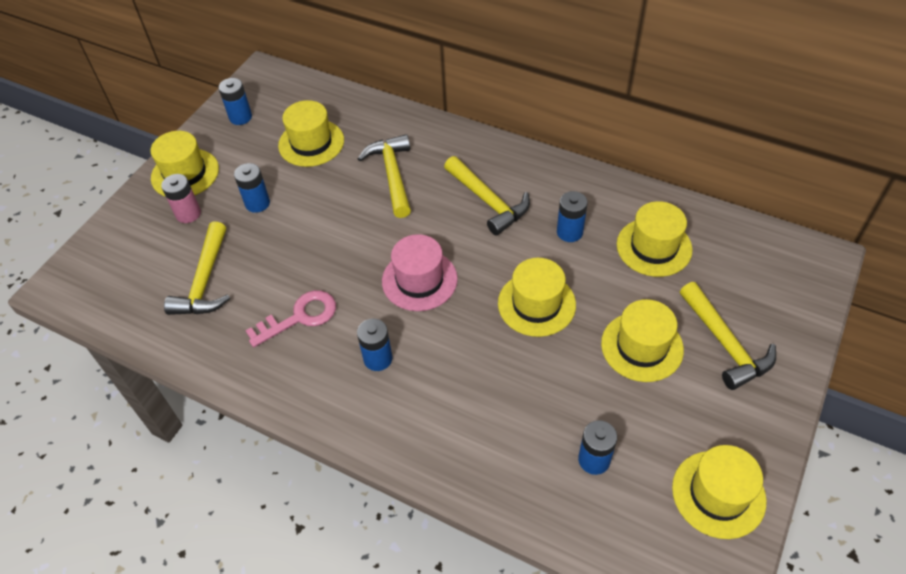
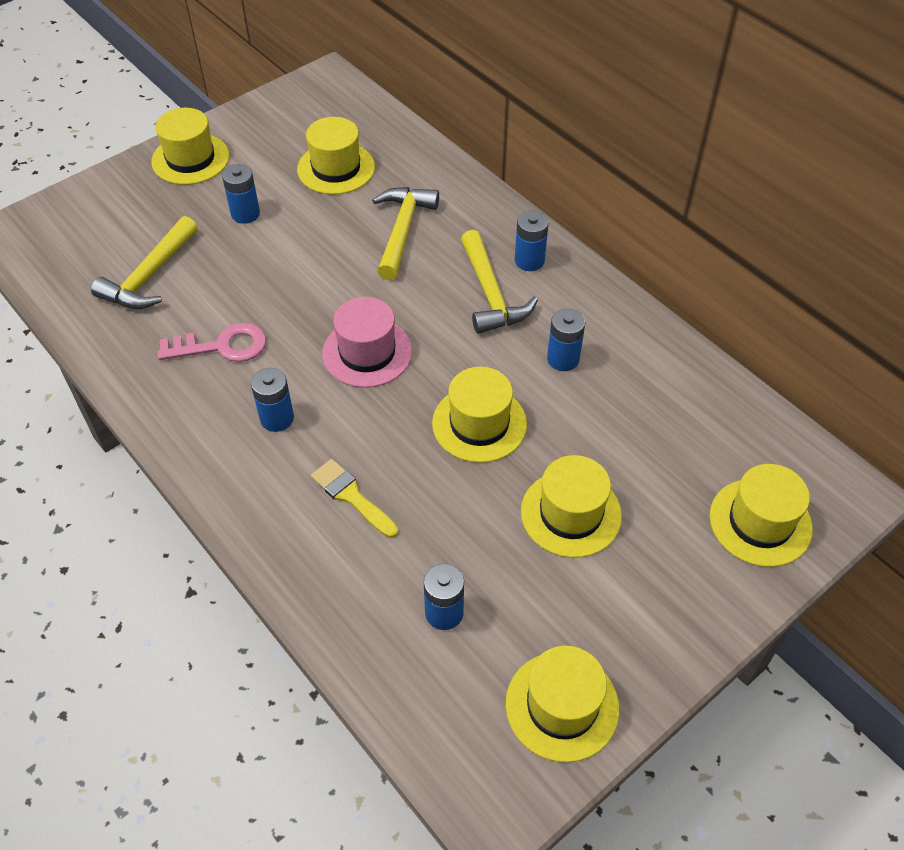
camera: 20 degrees right, 0 degrees up
pink battery [161,174,201,223] -> none
blue battery [219,78,252,125] -> blue battery moved to [515,211,549,271]
yellow hat [617,201,693,277] -> yellow hat moved to [710,464,813,567]
yellow hammer [680,282,776,390] -> none
none -> yellow brush [311,459,398,538]

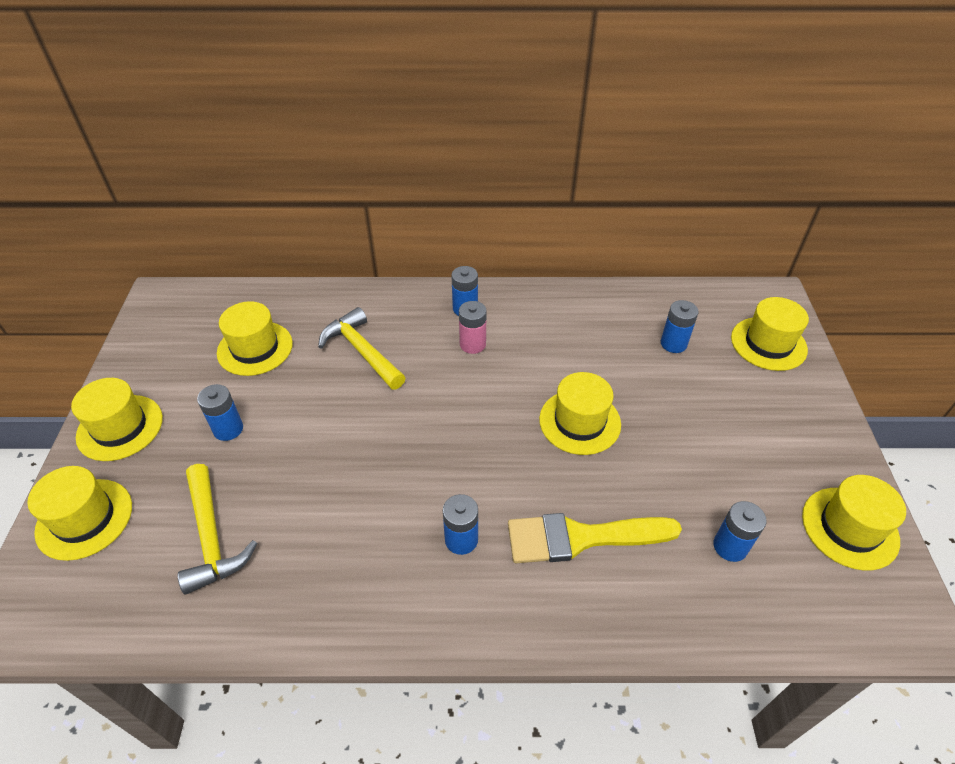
camera: 50 degrees left, 5 degrees down
pink key [158,323,266,362] -> none
yellow brush [311,459,398,538] -> yellow brush [508,513,682,563], size x1.67
pink hat [322,297,412,388] -> none
yellow hammer [461,230,538,334] -> pink battery [459,301,487,354]
yellow hat [521,455,622,558] -> yellow hat moved to [27,466,132,561]
blue battery [547,308,585,371] -> blue battery moved to [661,300,699,353]

